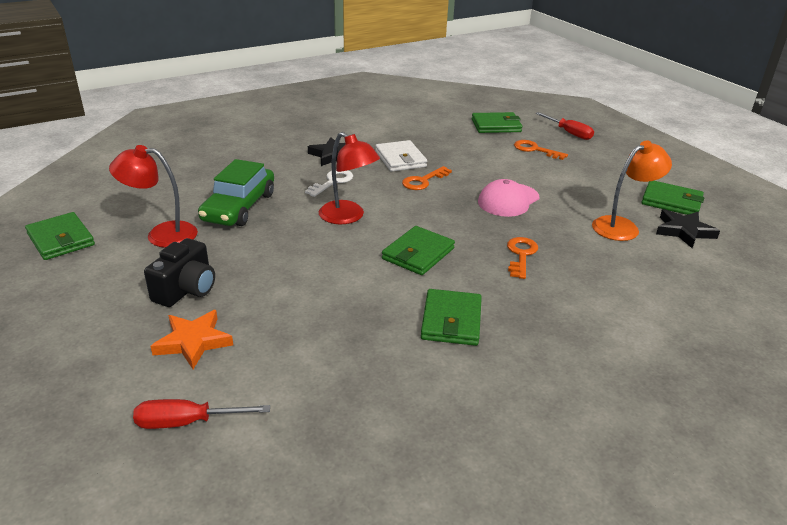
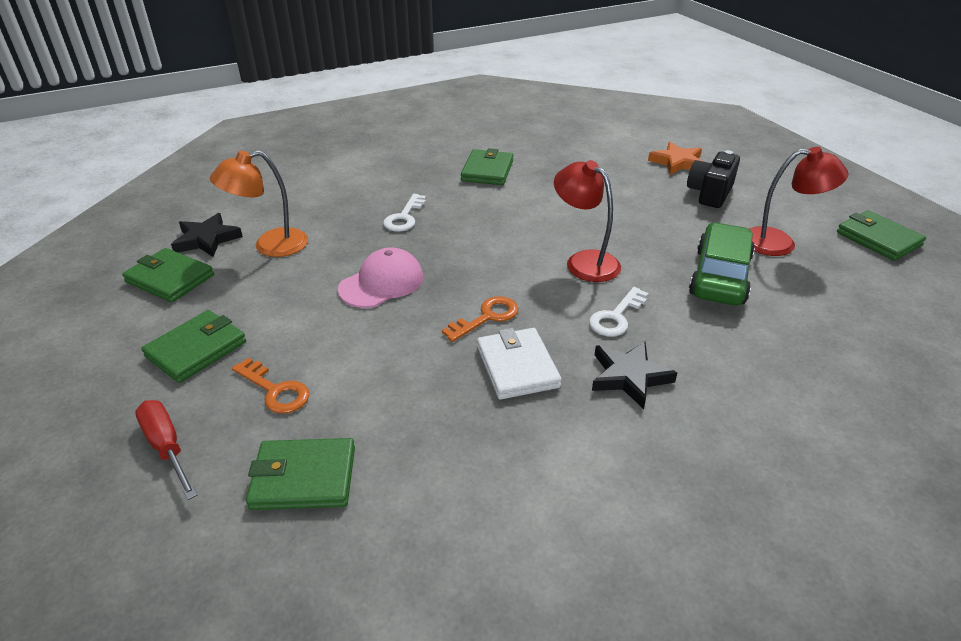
camera: 175 degrees left, 5 degrees up
red screwdriver [133,399,270,429] -> none
green wallet [382,226,455,275] -> green wallet moved to [141,310,246,383]
orange key [507,237,538,279] -> white key [383,194,426,232]

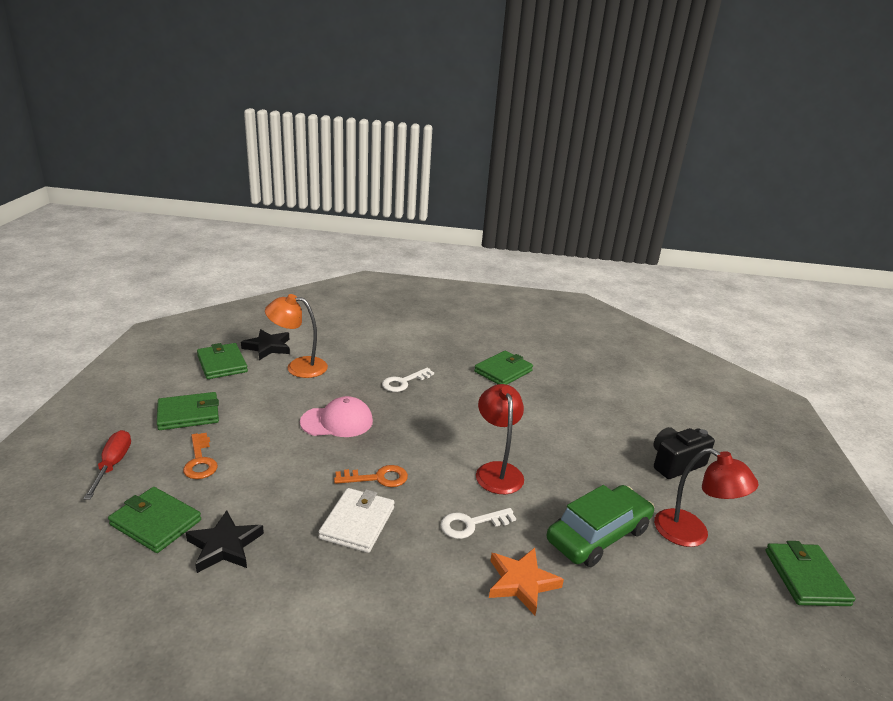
camera: 30 degrees right, 10 degrees down
black star [592,341,677,409] -> black star moved to [186,510,264,573]
orange star [648,142,702,175] -> orange star moved to [489,548,564,615]

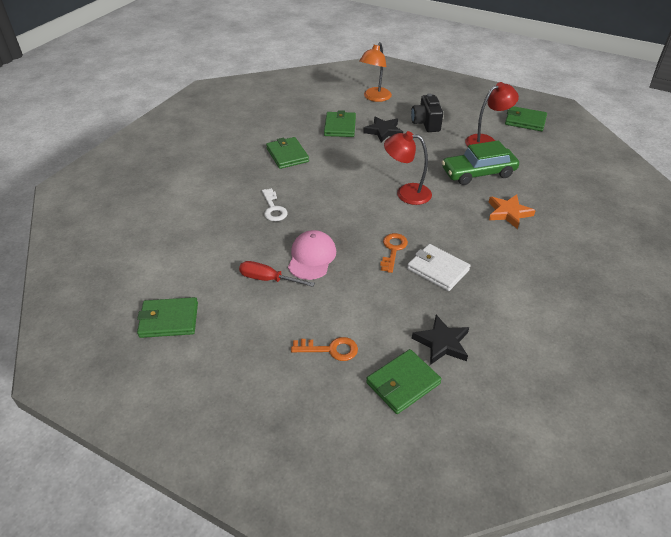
camera: 65 degrees left, 15 degrees up
red screwdriver [83,430,131,500] -> red screwdriver moved to [239,261,315,287]
green wallet [157,392,219,430] -> green wallet moved to [324,110,356,137]
black star [241,329,290,360] -> black star moved to [363,116,403,143]
orange lamp [265,294,328,378] -> orange lamp moved to [359,42,392,102]
white key [441,508,516,539] -> none
green car [547,485,654,567] -> green car turned 90 degrees counterclockwise [442,140,519,185]

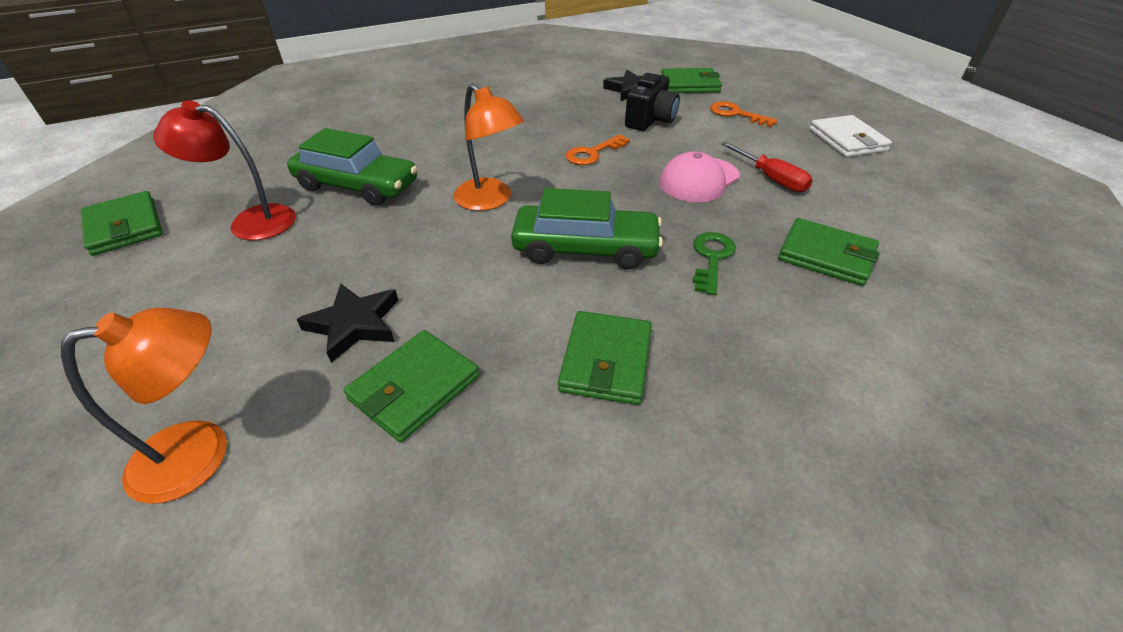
camera: 145 degrees left, 0 degrees up
green wallet [137,297,198,338] -> green wallet moved to [778,218,880,286]
white key [262,188,288,221] -> green key [693,232,736,295]
red lamp [384,131,432,205] -> orange lamp [454,83,524,211]
white wallet [407,244,470,291] -> white wallet moved to [809,115,892,157]
black camera [411,93,443,132] -> black camera moved to [625,73,680,131]
orange star [488,195,536,229] -> none
none -> green car [511,188,663,270]

